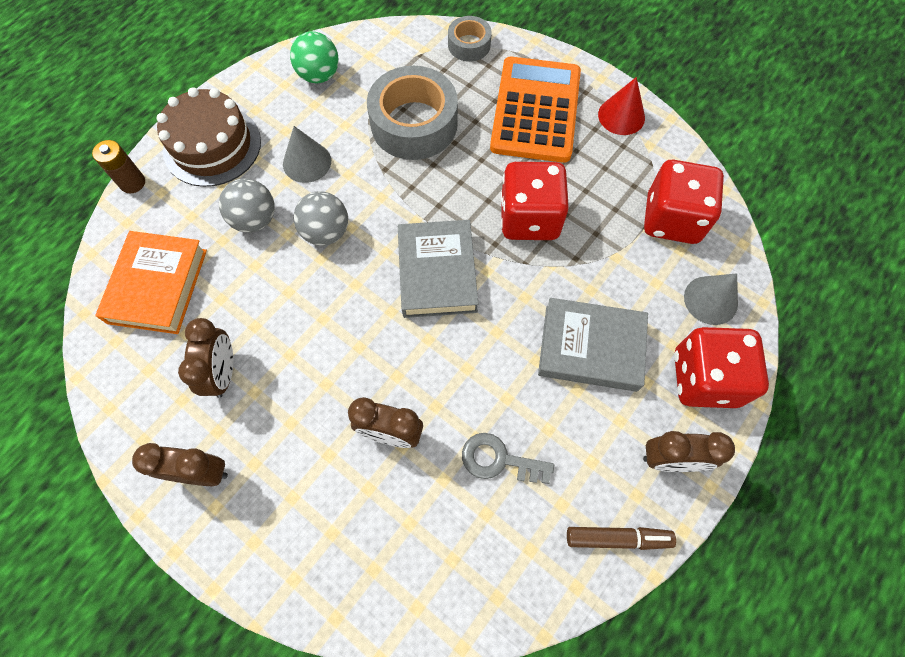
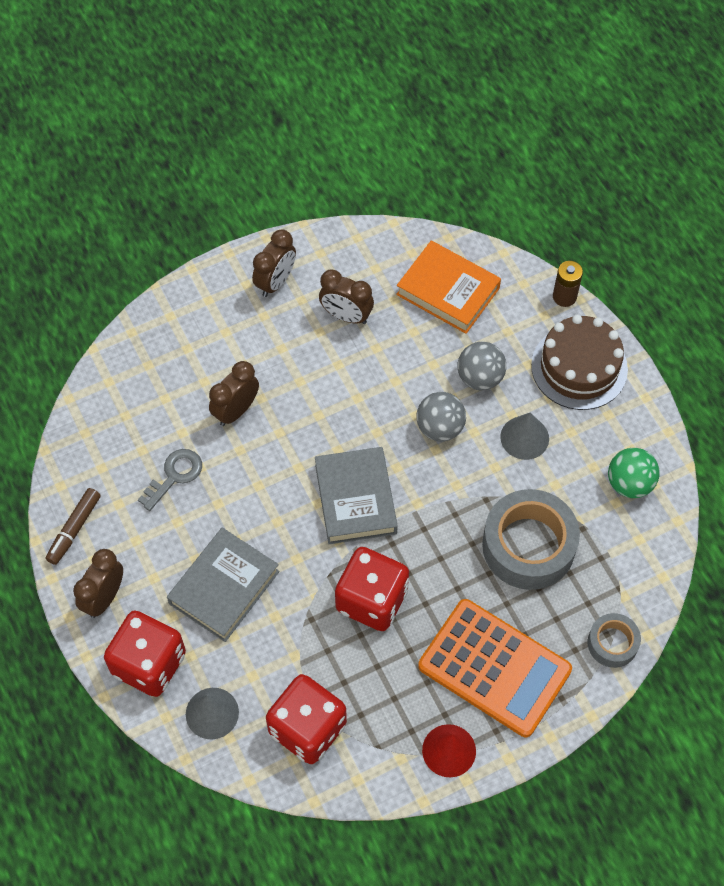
camera: 115 degrees right, 5 degrees down
grey book [398,220,478,318] -> grey book turned 60 degrees clockwise [315,447,398,544]

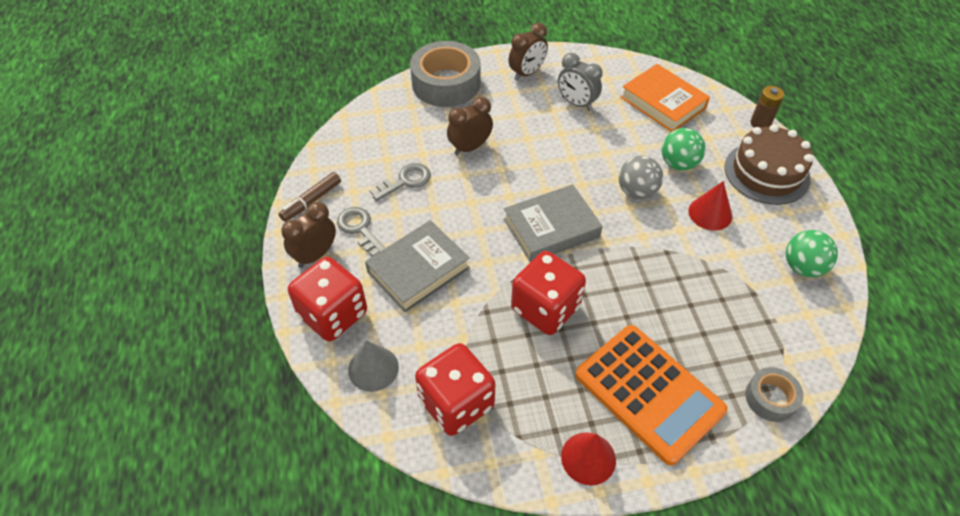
camera: 15 degrees right, 10 degrees down
grey book [315,447,398,544] -> grey book turned 60 degrees clockwise [504,184,603,262]
brown clock [319,269,374,324] -> grey clock [558,53,602,111]
grey ball [457,341,506,391] -> green ball [662,128,706,170]
grey tape [482,489,580,590] -> grey tape moved to [410,41,480,107]
grey cone [500,413,549,460] -> red cone [688,181,732,230]
none -> grey key [337,207,385,257]

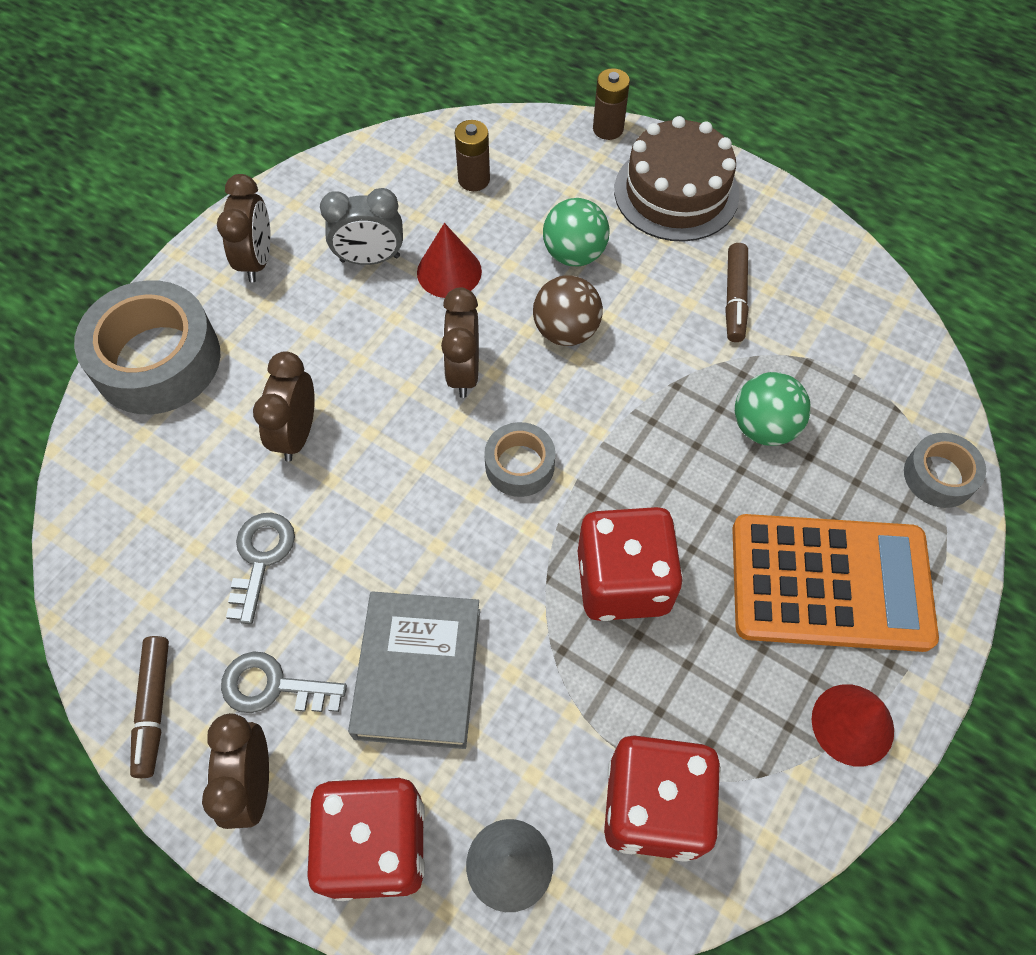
camera: 45 degrees left, 10 degrees up
grey book [504,184,603,262] -> grey tape [484,422,555,497]
grey ball [619,156,663,199] -> brown ball [533,275,603,346]
orange book [620,64,710,132] -> brown battery [455,120,490,191]
red cone [688,181,732,230] -> red cone moved to [417,223,482,298]
green ball [786,230,838,277] -> green ball moved to [735,372,811,446]
none -> brown clock [441,288,479,398]
none -> brown marker [725,243,748,342]

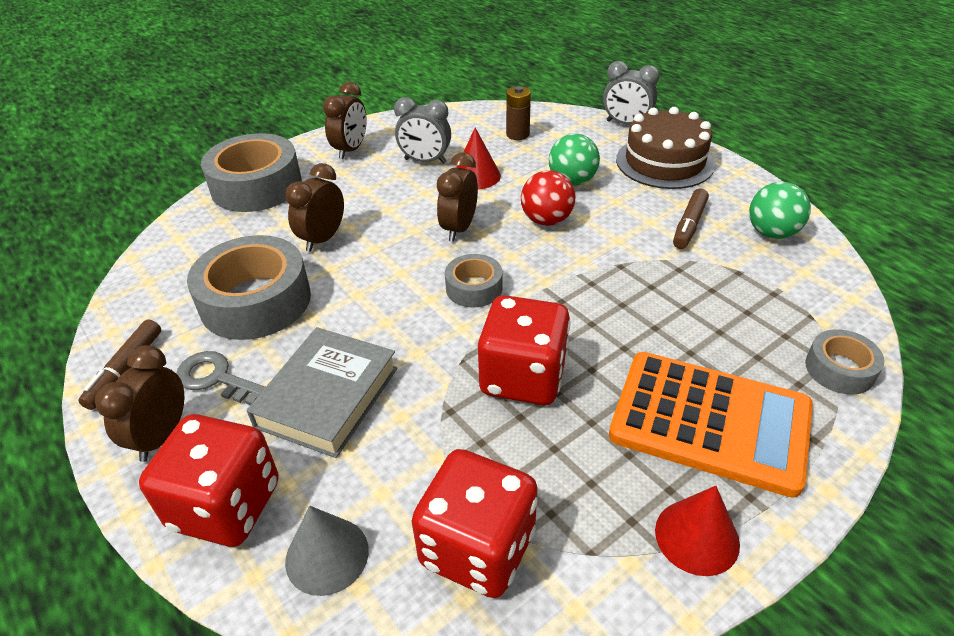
camera: 20 degrees right, 20 degrees down
grey key [226,513,295,624] -> grey tape [187,235,311,340]
brown ball [533,275,603,346] -> red ball [521,170,575,226]
brown battery [593,68,630,140] -> grey clock [603,61,660,125]
green ball [735,372,811,446] -> green ball moved to [749,182,811,239]

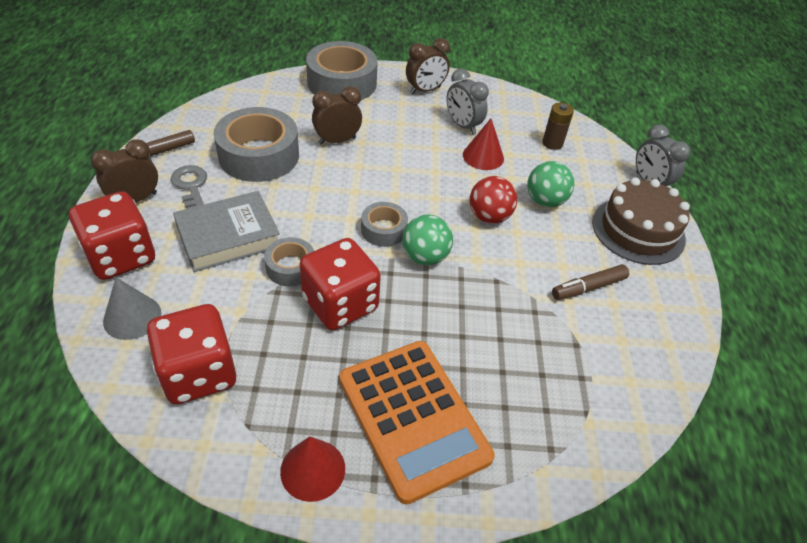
camera: 35 degrees right, 5 degrees up
brown clock [437,152,478,242] -> none
green ball [749,182,811,239] -> green ball moved to [402,215,453,265]
grey tape [805,329,885,395] -> grey tape moved to [264,237,314,286]

